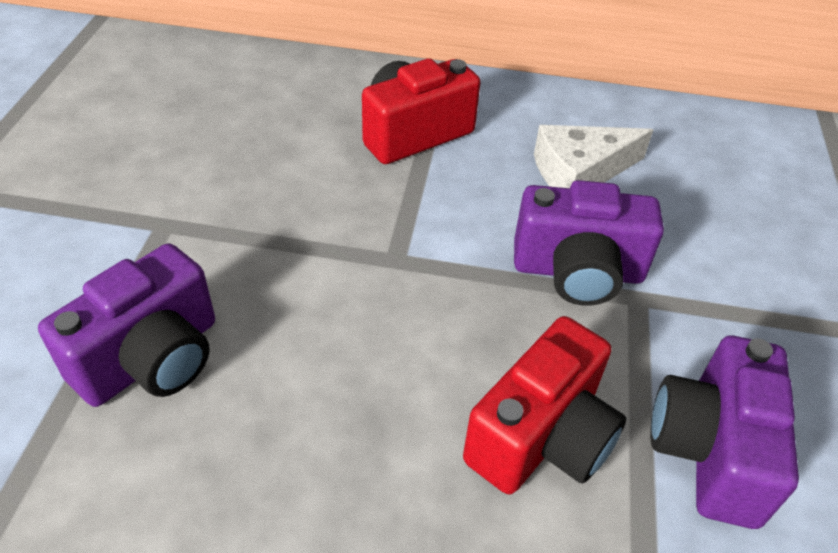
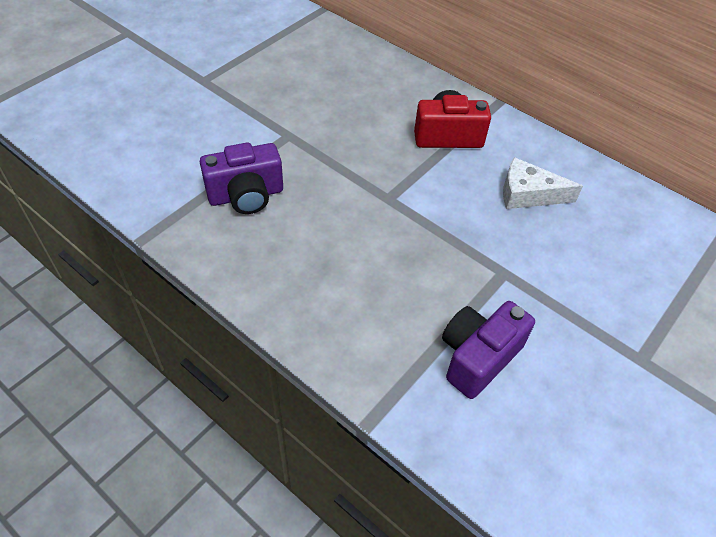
camera: 30 degrees right, 5 degrees up
red camera [463,316,626,494] -> none
purple camera [514,180,664,306] -> none

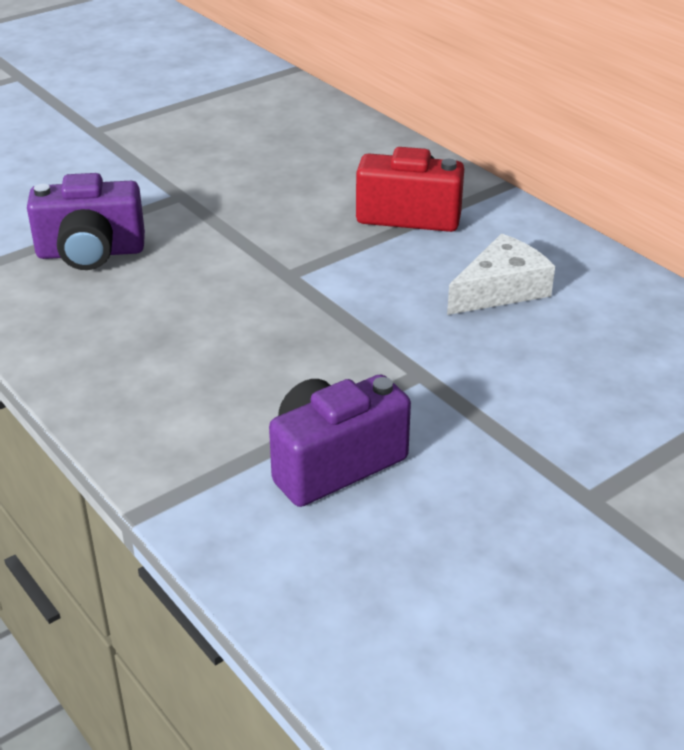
camera: 15 degrees right, 15 degrees down
white cheese [503,157,583,209] -> white cheese turned 120 degrees clockwise [447,234,555,315]

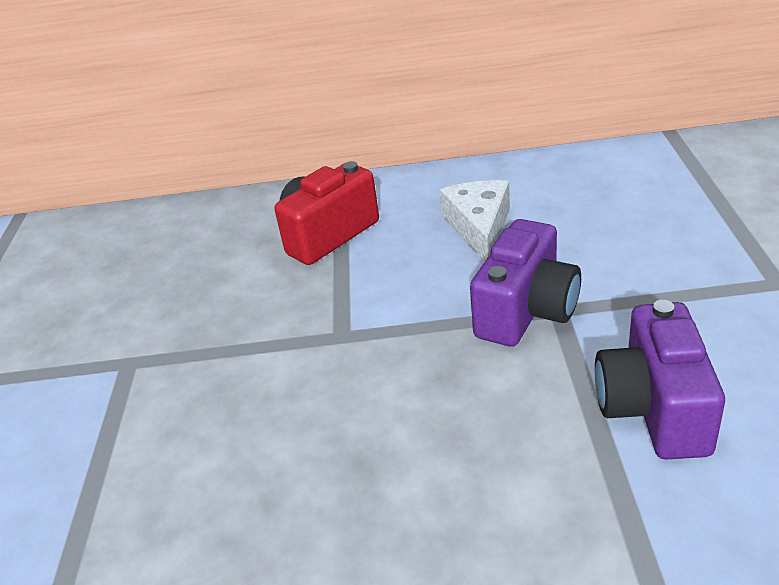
camera: 50 degrees left, 0 degrees up
purple camera [27,173,145,270] -> purple camera moved to [470,219,581,347]

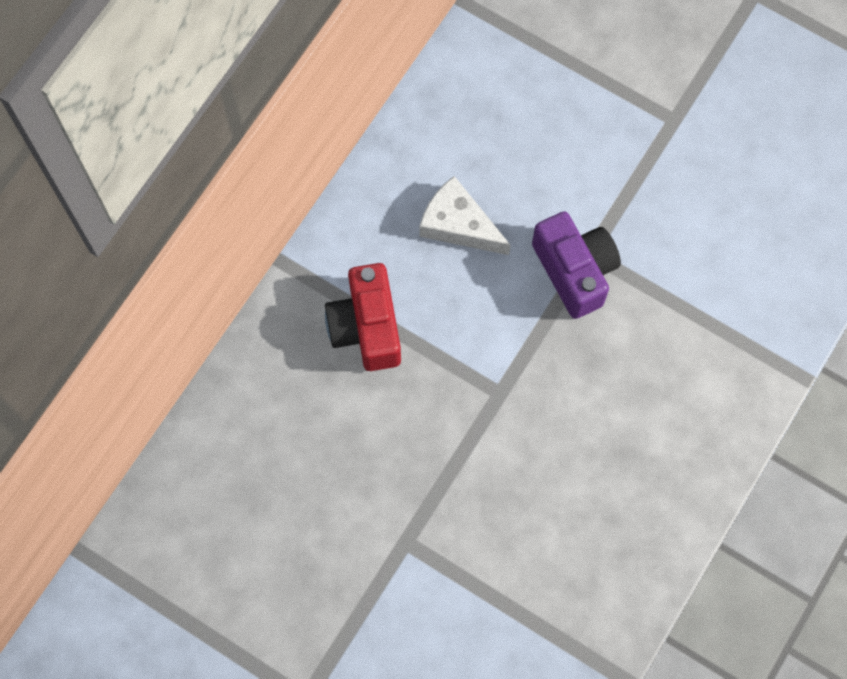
camera: 60 degrees left, 35 degrees up
purple camera [595,300,725,460] -> none

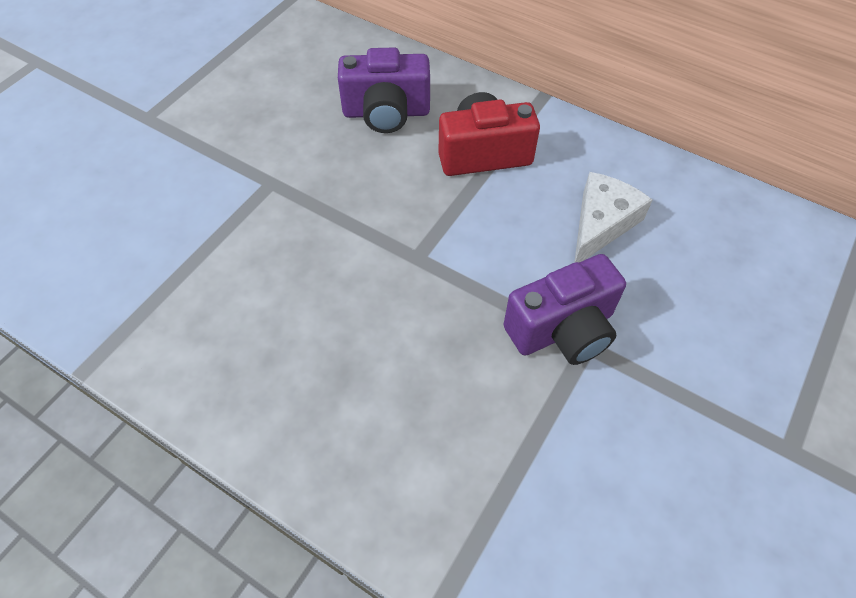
camera: 90 degrees right, 15 degrees down
none -> purple camera [338,47,430,133]

